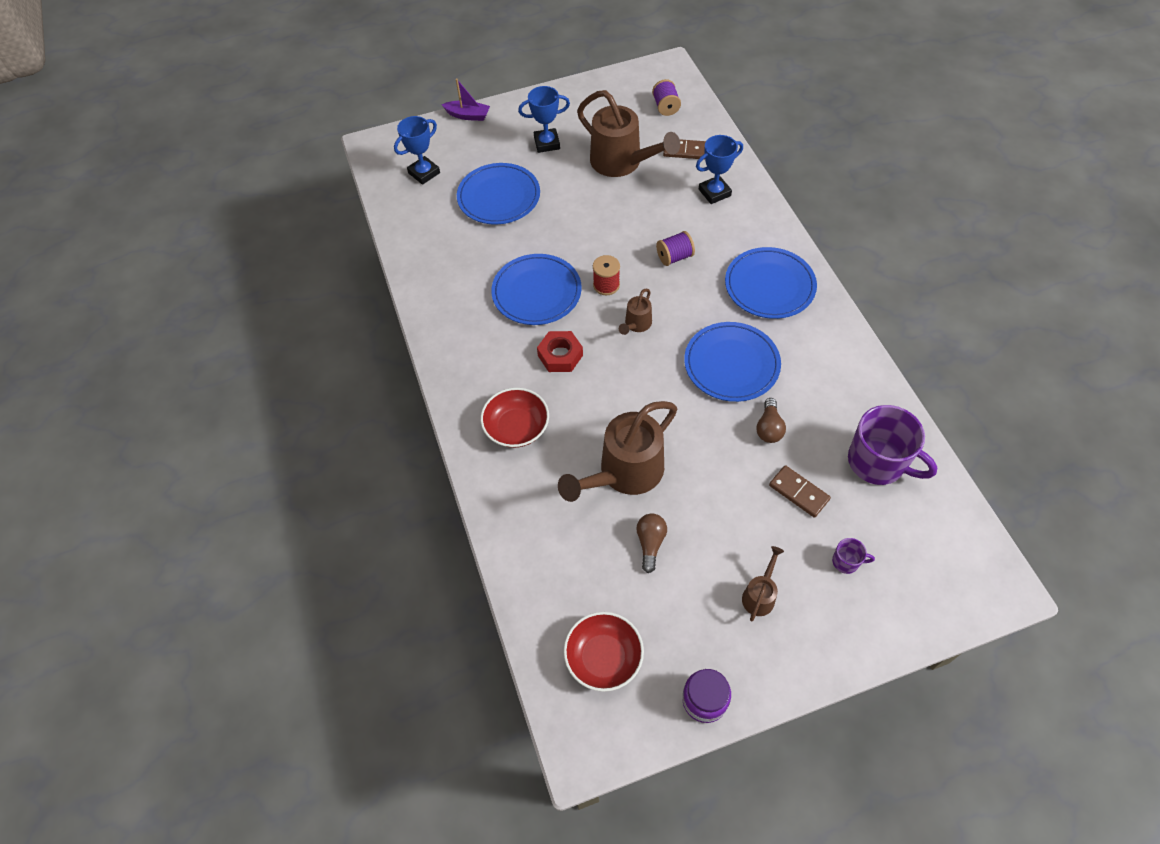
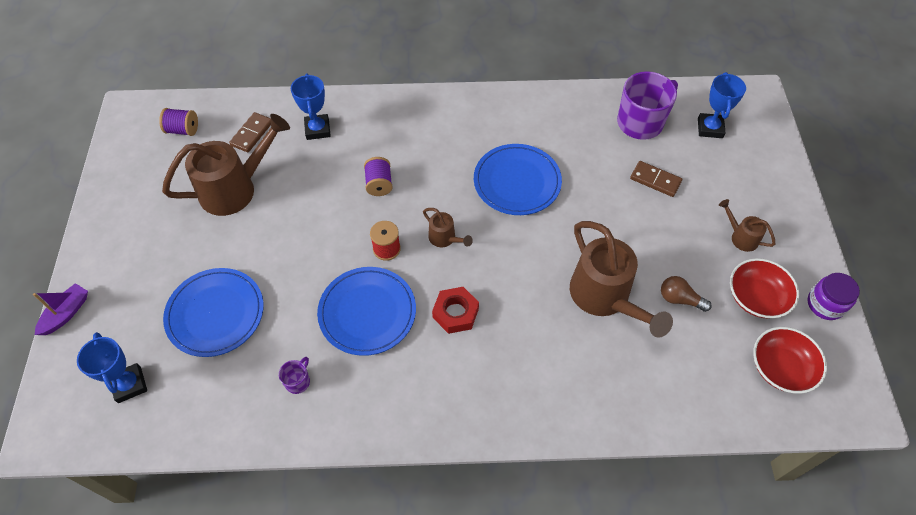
camera: 75 degrees left, 0 degrees up
red bowl [480,388,549,448] -> red bowl moved to [730,258,799,318]
blue trophy [518,86,570,153] -> blue trophy moved to [698,72,746,138]
blue plate [725,247,817,319] -> none
brown light bulb [756,398,786,443] -> none
brown domino [769,465,831,518] -> brown domino turned 60 degrees clockwise [630,161,682,197]
purple mug [832,538,875,574] -> purple mug moved to [279,357,310,394]

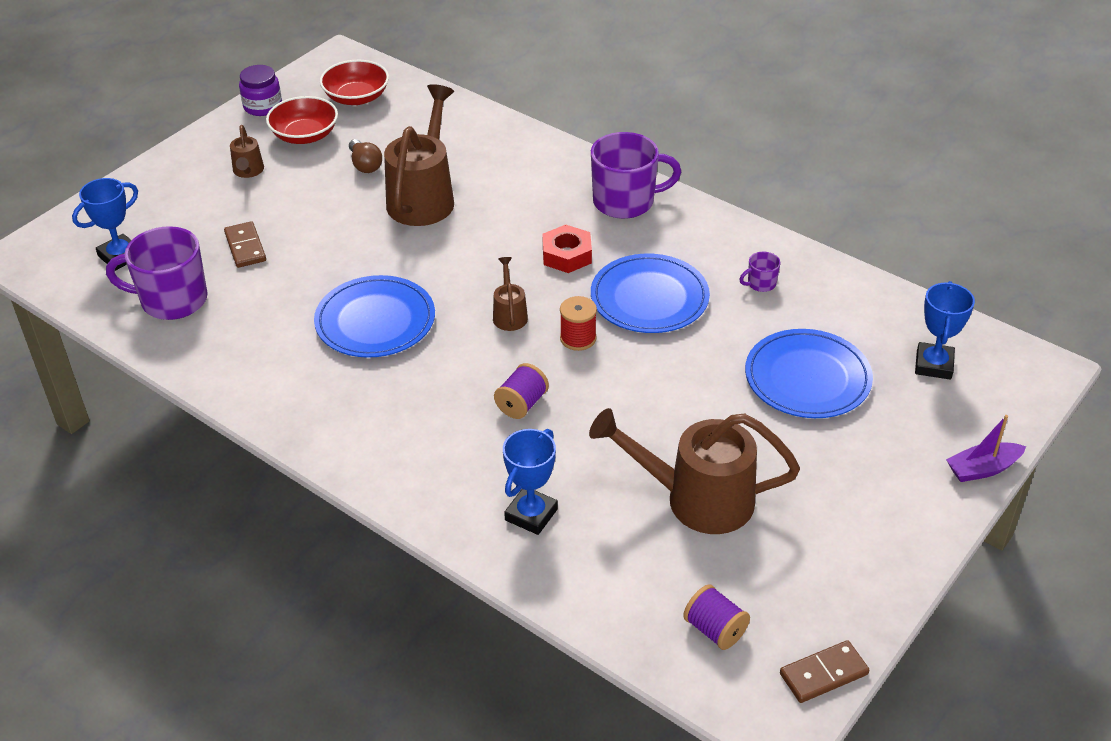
camera: 140 degrees left, 15 degrees down
brown domino [229,112,271,152] -> brown domino moved to [780,640,869,703]
none -> purple mug [591,132,681,219]

